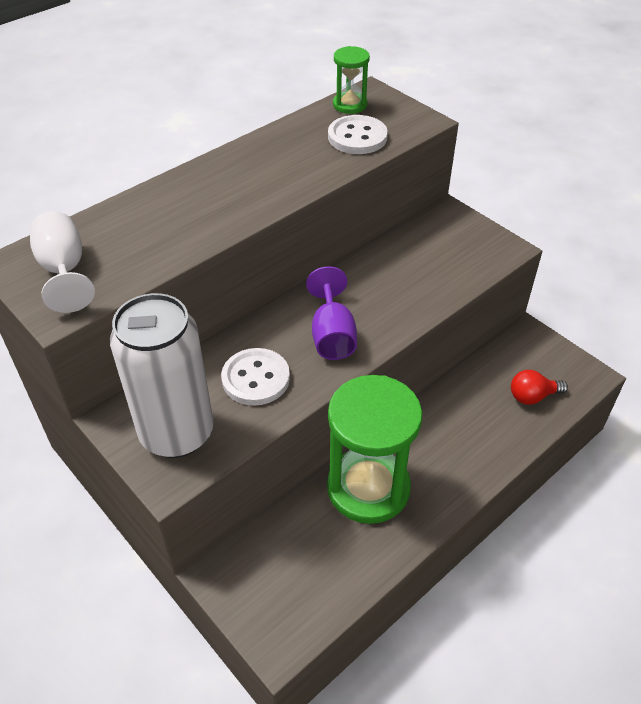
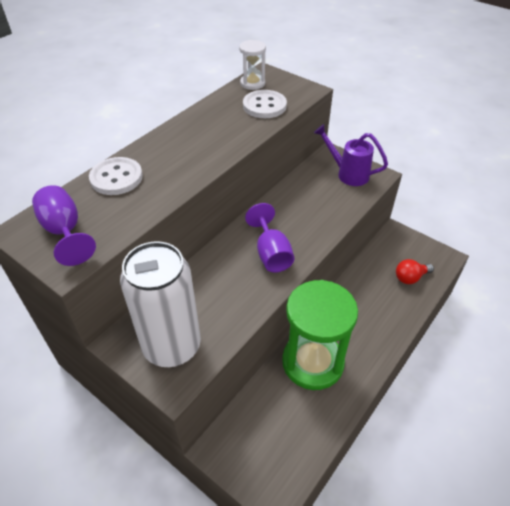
camera: 10 degrees left, 0 degrees up
white goblet [30,211,95,313] -> purple goblet [32,185,96,266]
white button [221,348,290,406] -> white button moved to [89,157,143,195]
green hourglass [333,46,370,114] -> white hourglass [239,40,266,90]
none -> purple watering can [314,124,388,186]

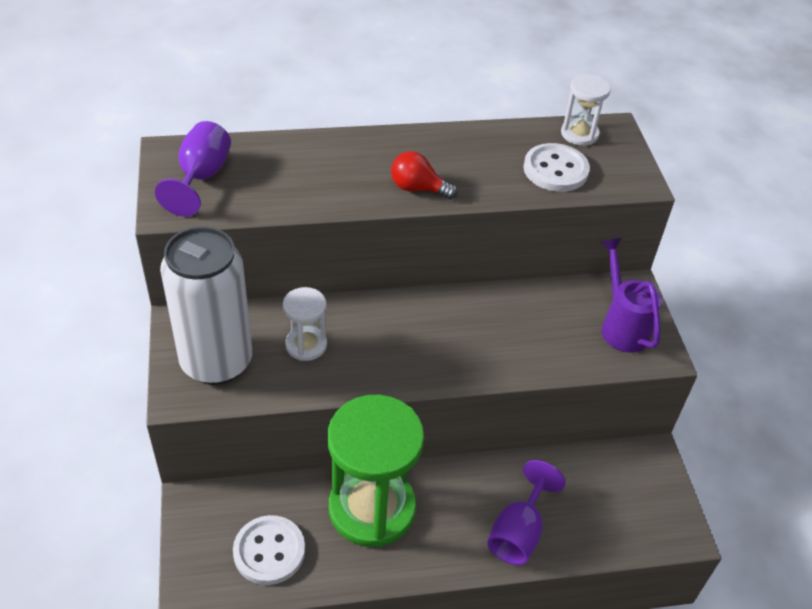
camera: 40 degrees right, 0 degrees up
white button [89,157,143,195] -> white button moved to [233,515,305,585]
purple goblet [245,203,294,273] -> purple goblet moved to [487,460,566,565]
red light bulb [396,259,434,284] -> red light bulb moved to [391,151,458,199]
none -> white hourglass [283,287,327,361]

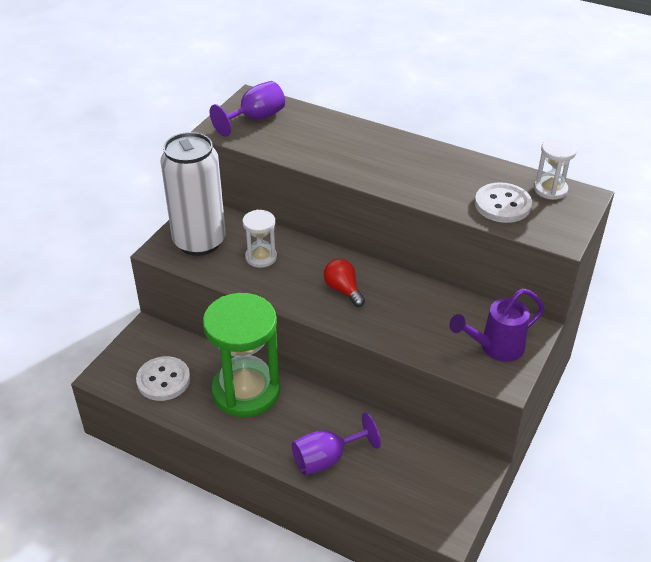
camera: 40 degrees right, 5 degrees down
red light bulb [391,151,458,199] -> red light bulb moved to [324,259,365,307]
purple watering can [601,238,662,353] -> purple watering can turned 135 degrees counterclockwise [449,288,545,362]

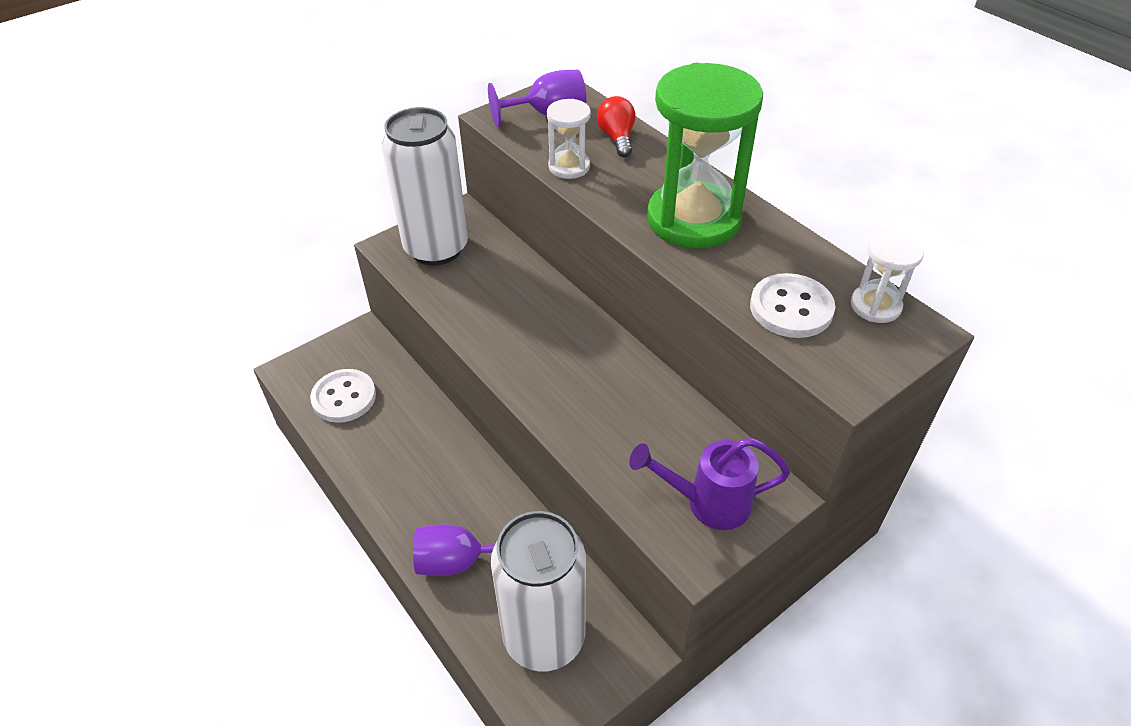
camera: 25 degrees right, 5 degrees up
green hourglass [203,293,280,417] -> green hourglass moved to [647,63,763,249]
white hourglass [243,210,277,268] -> white hourglass moved to [547,99,591,179]
red light bulb [324,259,365,307] -> red light bulb moved to [597,96,635,157]
none -> white can [491,511,586,671]

